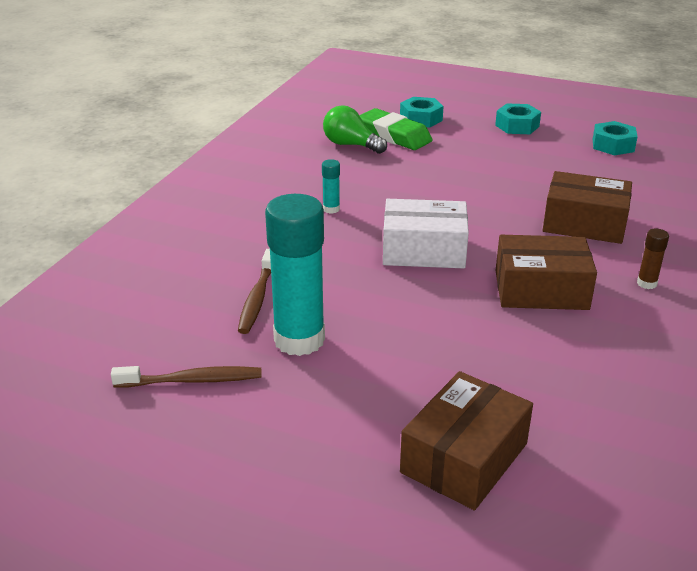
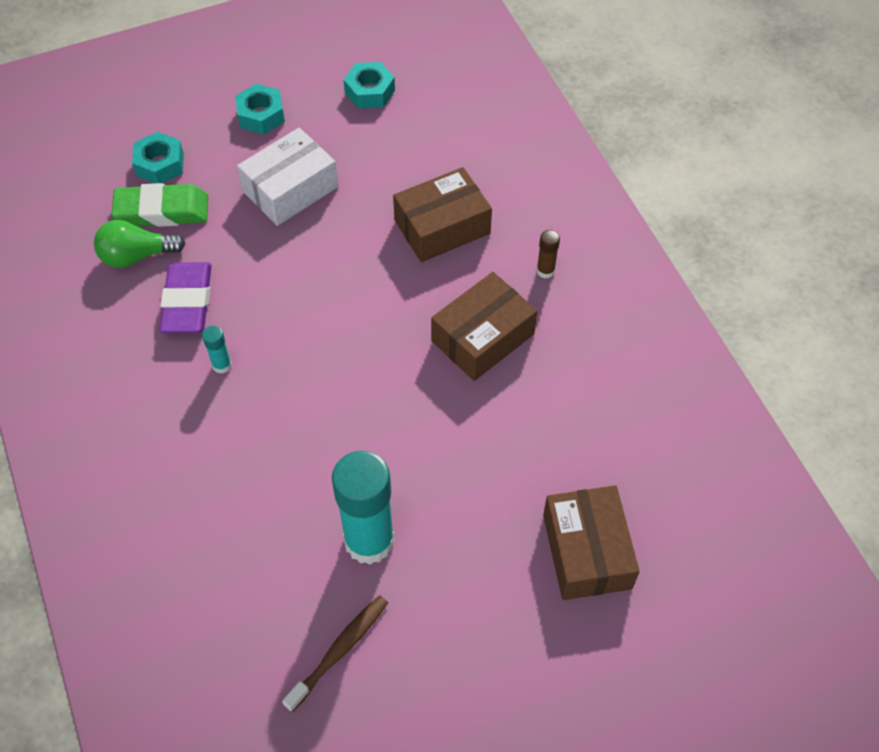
camera: 45 degrees left, 25 degrees up
brown toothbrush [238,249,271,334] -> none
white box [383,199,469,268] -> white box moved to [237,128,338,226]
none -> purple eraser [159,262,212,333]

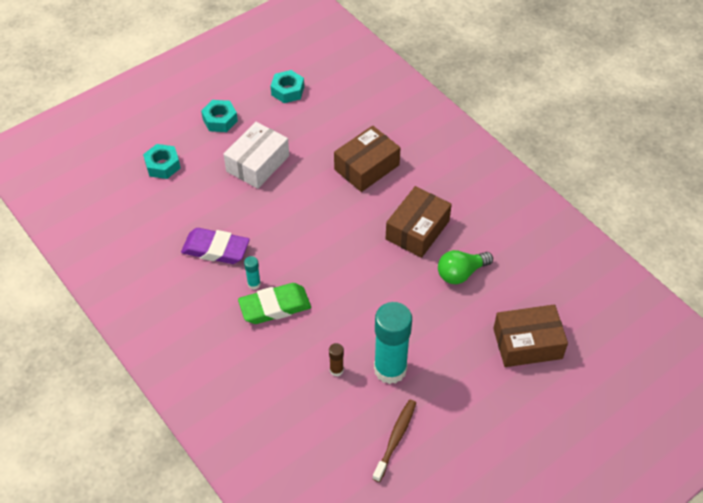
camera: 15 degrees left, 5 degrees down
green light bulb [94,220,185,268] -> green light bulb moved to [438,250,493,284]
green eraser [111,183,208,227] -> green eraser moved to [238,283,311,324]
purple eraser [159,262,212,333] -> purple eraser turned 60 degrees counterclockwise [181,228,250,264]
brown glue stick [537,230,560,278] -> brown glue stick moved to [329,343,344,376]
brown box [543,485,640,600] -> brown box turned 75 degrees counterclockwise [493,305,568,367]

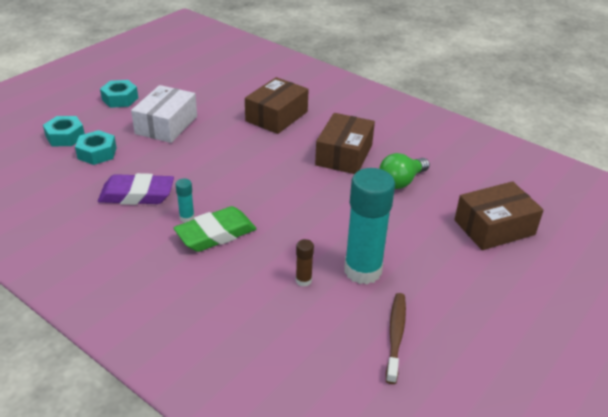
camera: 15 degrees left, 15 degrees down
turquoise nut [271,70,304,103] -> turquoise nut moved to [75,130,117,165]

